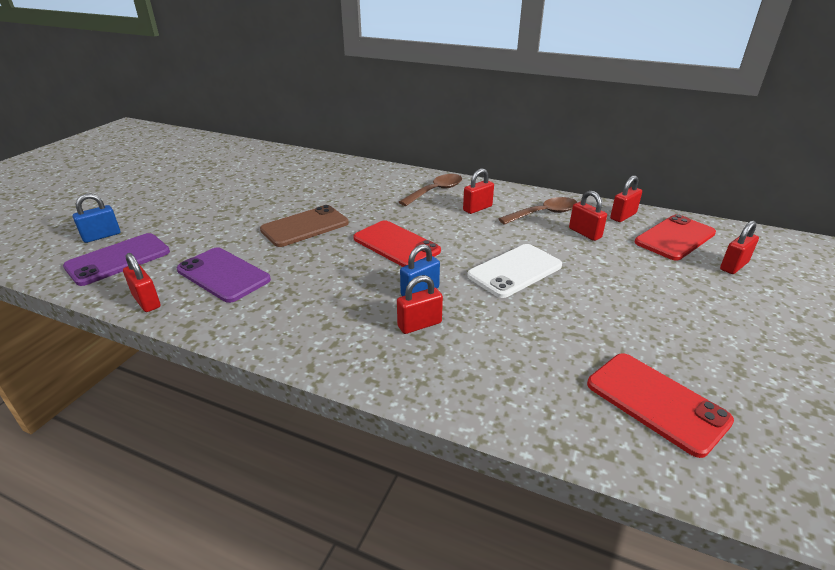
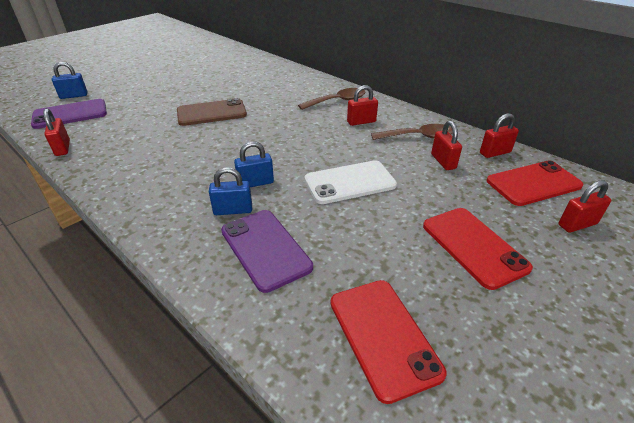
camera: 20 degrees right, 5 degrees up
purple phone [177,247,271,303] -> purple phone moved to [221,210,313,293]
red phone [353,220,441,267] -> red phone moved to [423,208,533,290]
red padlock [397,275,443,334] -> blue padlock [209,167,252,215]

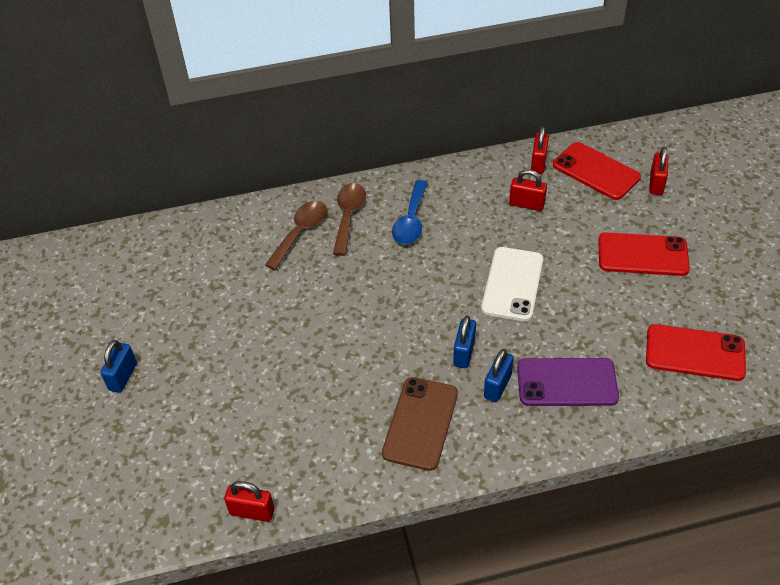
camera: 55 degrees left, 10 degrees up
purple phone [31,99,107,129] -> none
blue padlock [52,62,88,99] -> blue padlock moved to [100,340,137,393]
brown phone [177,98,247,126] -> brown phone moved to [382,377,458,471]
red padlock [347,85,378,126] -> blue spoon [392,180,428,244]
brown spoon [371,124,453,140] -> brown spoon moved to [265,200,327,270]
red phone [486,160,584,206] -> red phone turned 60 degrees counterclockwise [553,142,641,200]

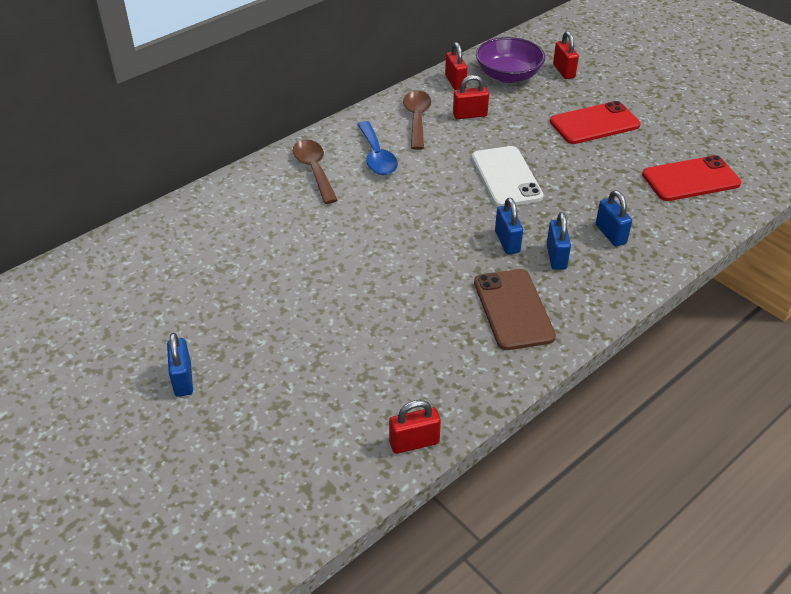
camera: 30 degrees left, 5 degrees down
brown spoon [265,200,327,270] -> brown spoon moved to [403,90,431,150]
purple phone [517,358,619,406] -> blue padlock [596,190,632,246]
red phone [553,142,641,200] -> purple bowl [476,37,545,83]

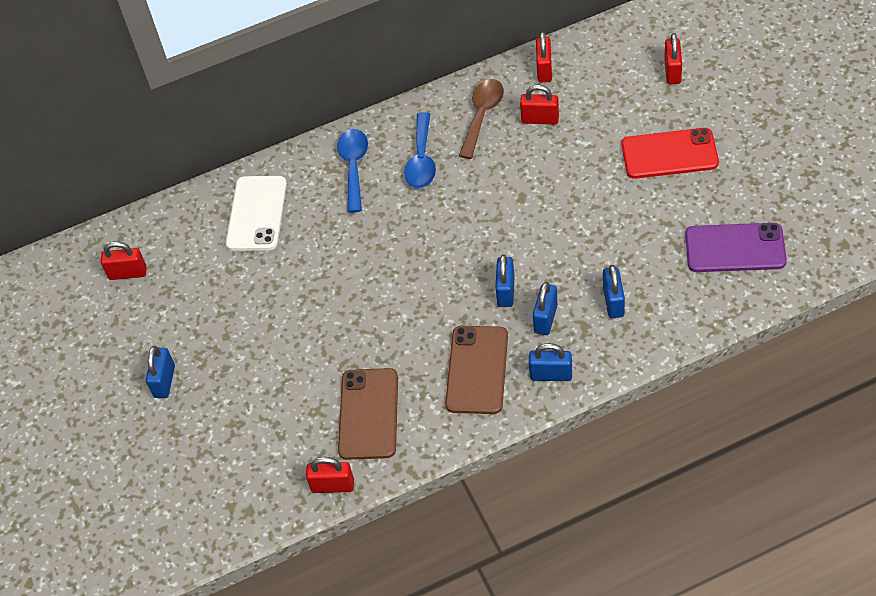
camera: 25 degrees right, 10 degrees up
brown spoon [293,139,338,204] -> blue spoon [337,129,368,213]
white phone [472,146,544,207] -> white phone moved to [226,176,287,251]
purple bowl [476,37,545,83] -> none
red phone [642,155,741,201] -> purple phone [685,223,787,272]
none -> red padlock [101,241,147,280]
none -> brown phone [338,368,398,460]
none -> blue padlock [529,343,572,381]

